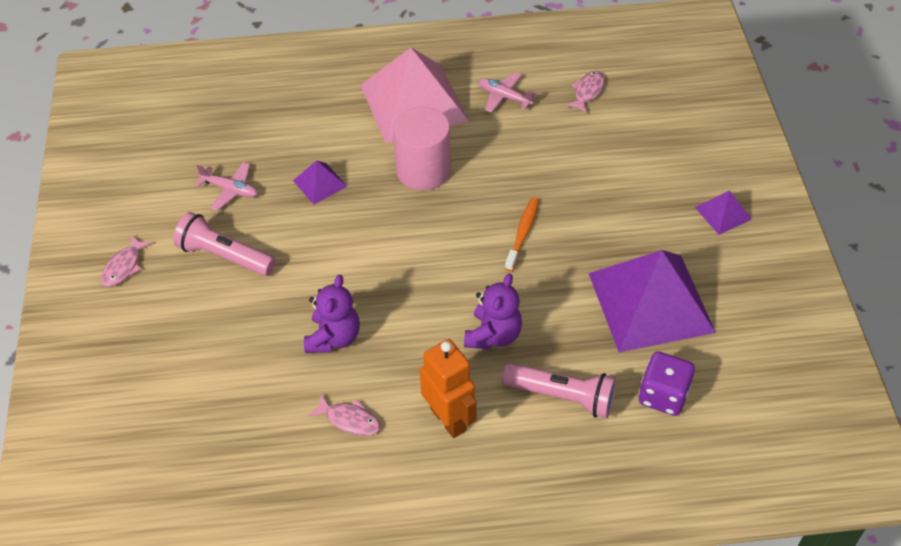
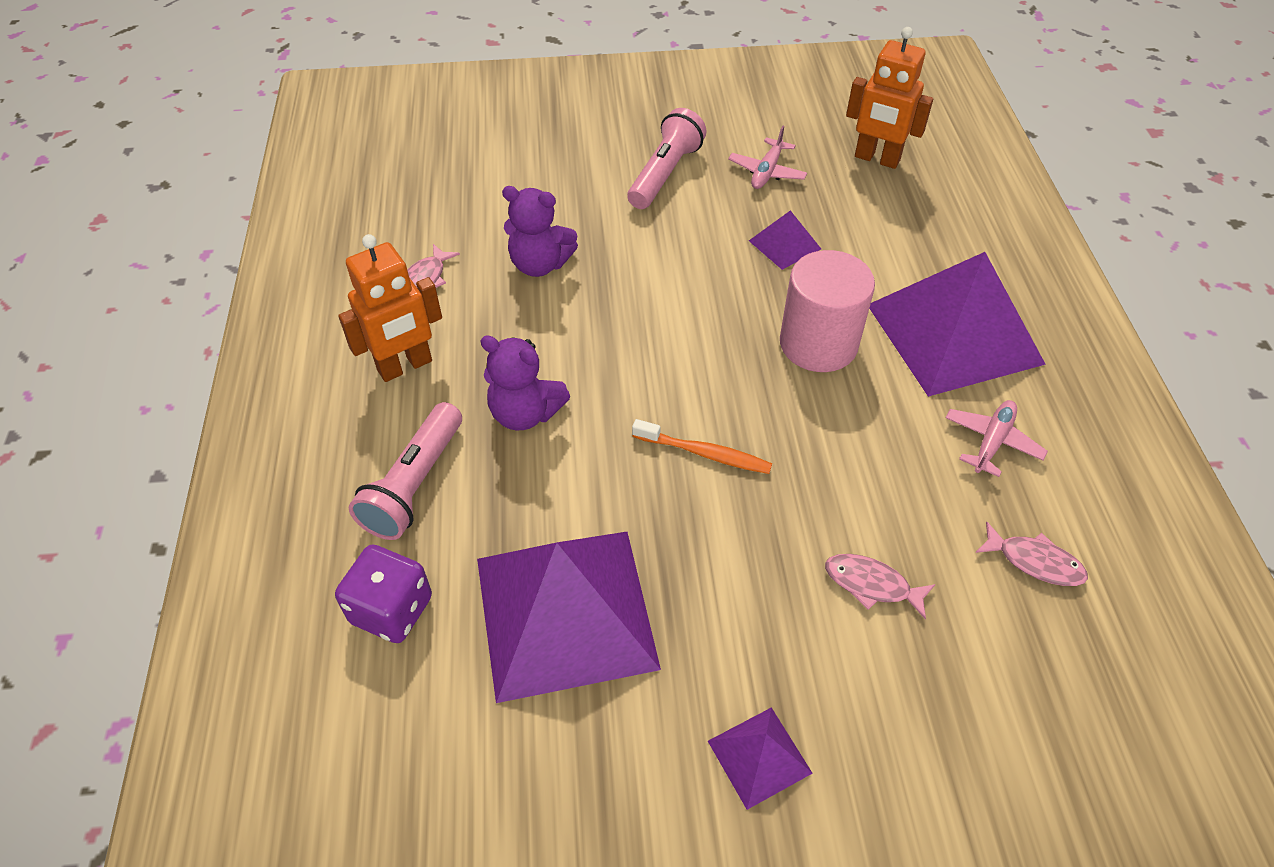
camera: 90 degrees right, 0 degrees up
pink fish [101,235,152,287] -> pink fish moved to [825,554,935,619]
pink pyramid [360,48,469,143] -> purple pyramid [869,252,1046,397]
none -> orange robot [846,27,933,169]

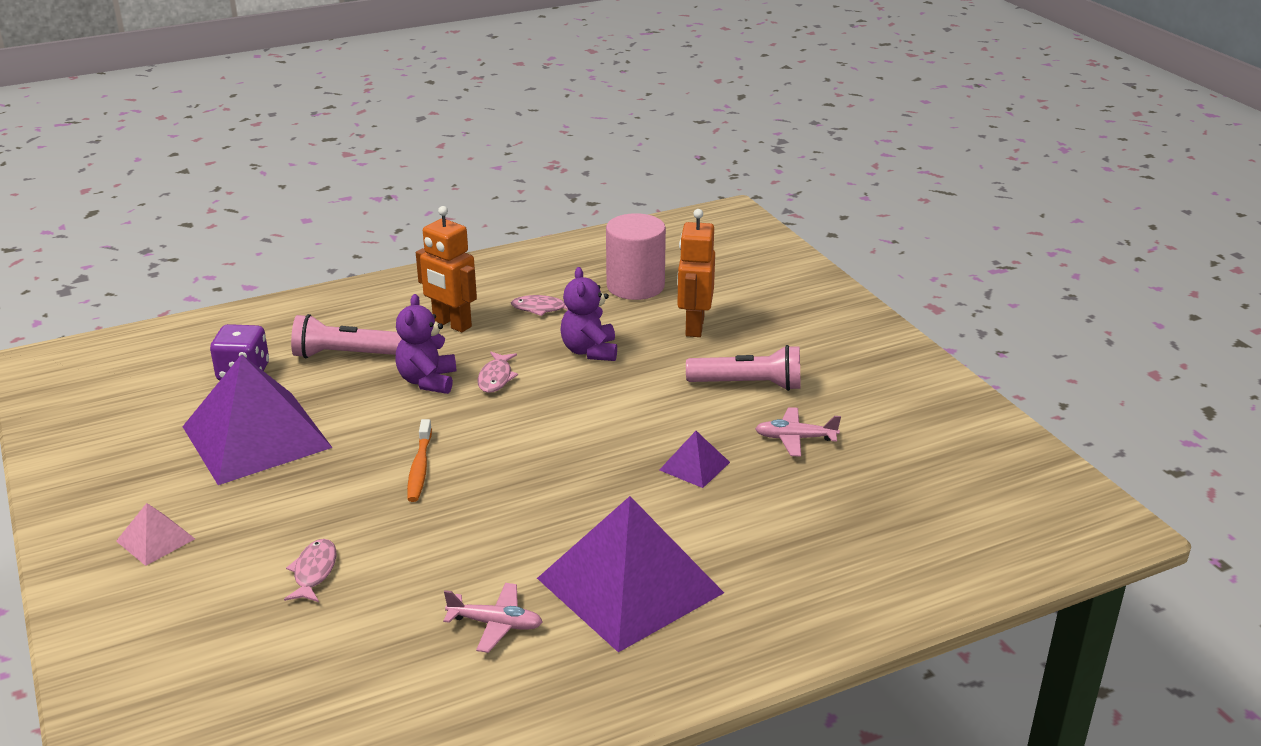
camera: 70 degrees right, 20 degrees down
purple pyramid [708,707,813,810] -> pink pyramid [116,503,195,566]
pink cylinder [780,250,875,372] -> pink cylinder moved to [606,213,666,300]
orange robot [846,27,933,169] -> orange robot moved to [677,209,715,337]
pink fish [975,522,1088,586] -> pink fish moved to [477,352,518,393]

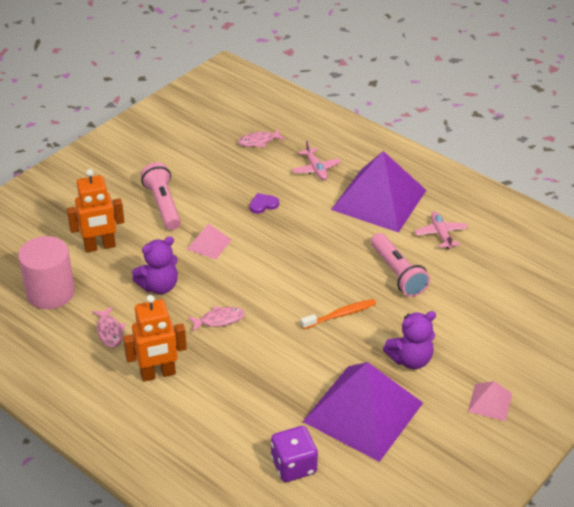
camera: 115 degrees left, 10 degrees up
pink fish [284,539,336,602] -> pink fish moved to [238,129,285,147]
pink flashlight [291,314,402,358] -> pink flashlight moved to [371,233,430,297]
purple teddy bear [395,294,456,394] -> purple teddy bear moved to [383,311,436,369]
orange robot [416,206,477,332] -> orange robot turned 60 degrees clockwise [123,295,187,382]
purple pyramid [660,431,730,488] -> purple heart [249,193,279,214]
pink plane [755,407,841,457] -> pink plane moved to [292,140,341,180]
none -> pink pyramid [187,223,232,260]

